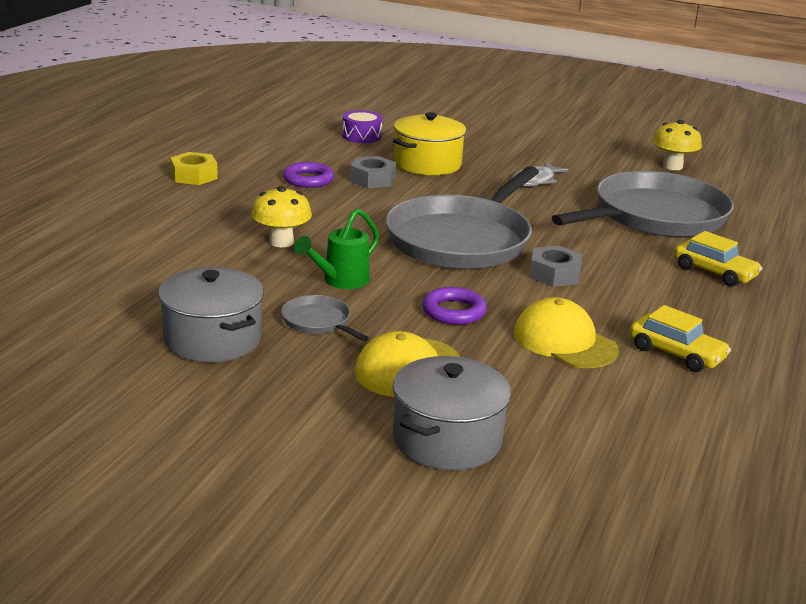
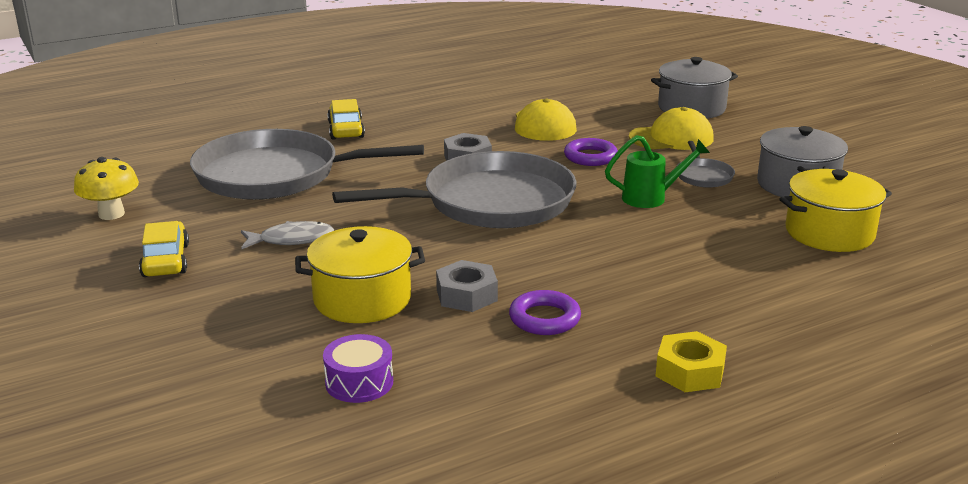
camera: 140 degrees left, 0 degrees up
yellow mushroom [251,186,312,247] -> none
yellow car [630,305,731,372] -> yellow car moved to [139,221,189,277]
none -> yellow pot [780,169,892,252]

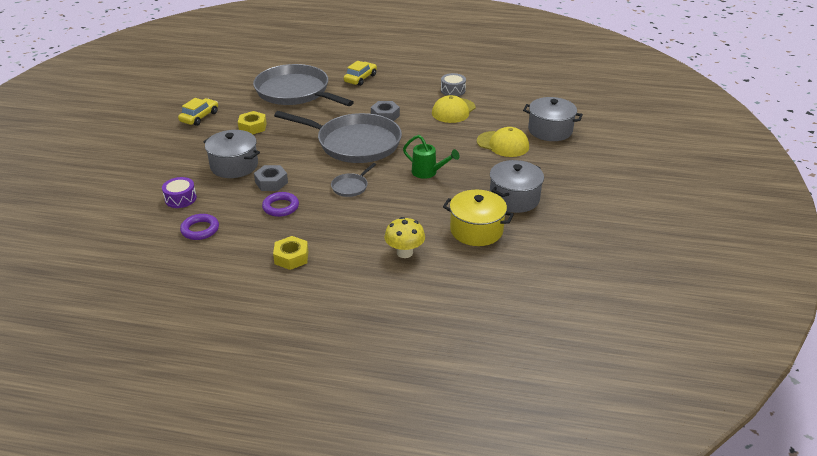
camera: 40 degrees right, 10 degrees up
yellow mushroom [74,157,139,220] -> yellow mushroom moved to [384,217,425,258]
grey fish [241,221,334,249] -> yellow nut [238,111,267,134]
yellow pot [295,226,425,323] -> grey pot [203,130,260,178]
purple ring [564,138,618,166] -> purple ring moved to [180,214,219,240]
grey pan [676,141,735,188] -> grey pan moved to [331,163,376,197]
none -> grey drum [441,73,466,96]

